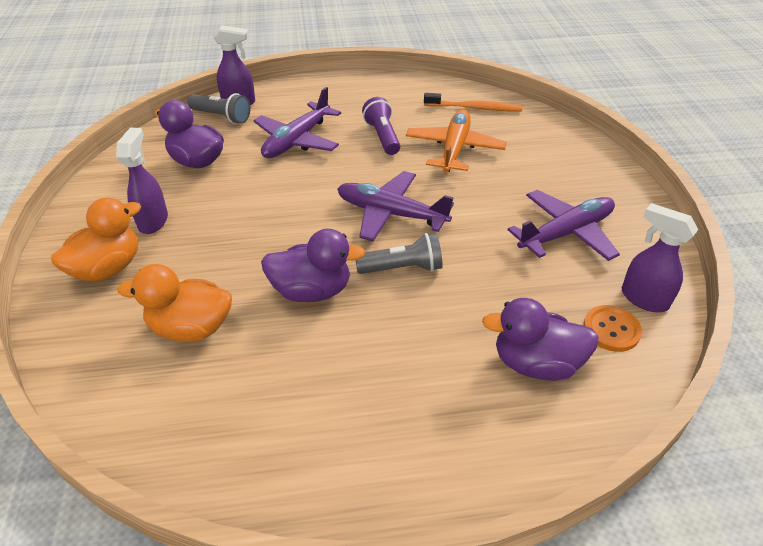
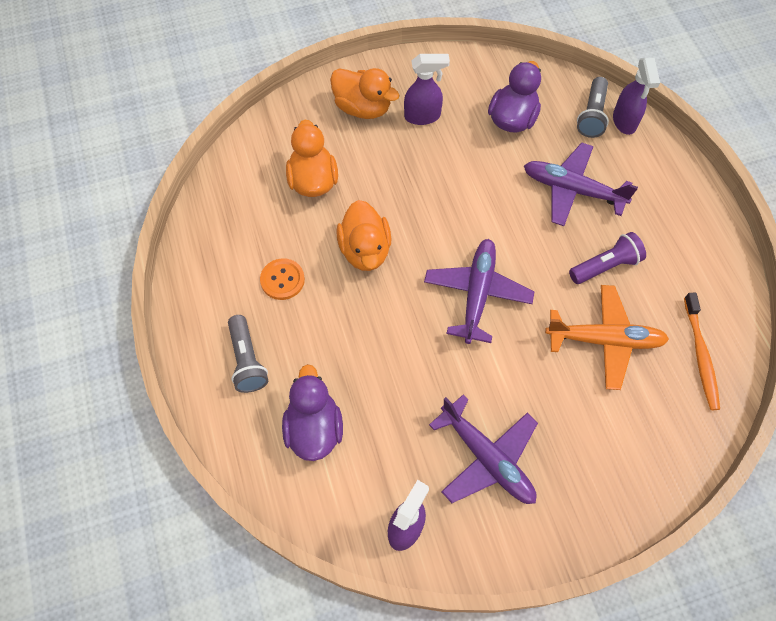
camera: 80 degrees right, 20 degrees up
purple duck [261,229,366,302] -> orange duck [336,200,392,271]
grey flashlight [355,233,443,274] -> grey flashlight moved to [228,315,268,393]
orange button [583,305,642,352] -> orange button moved to [260,258,305,300]

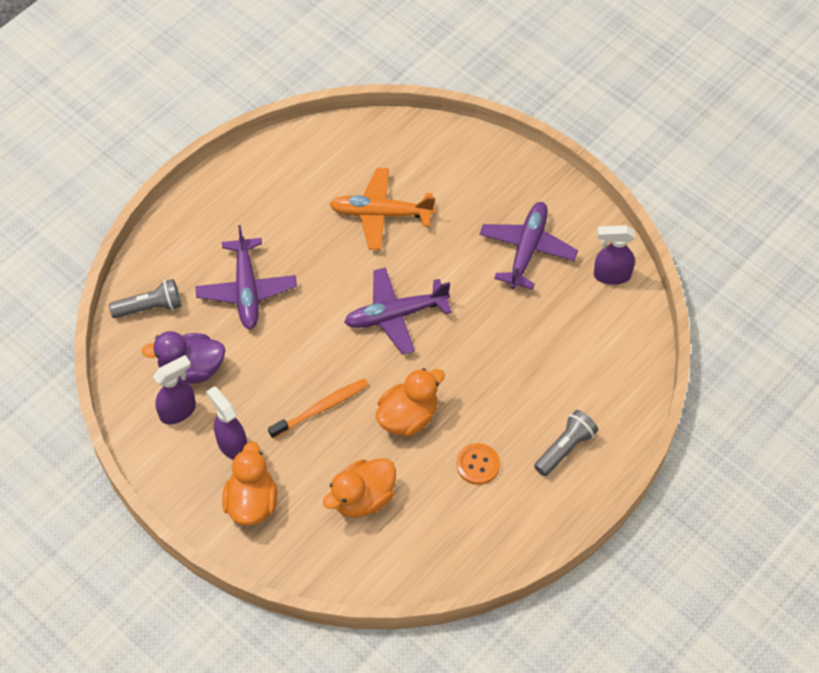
camera: 120 degrees left, 5 degrees down
purple duck [282,364,343,461] -> none
orange plane [545,285,669,390] -> orange plane turned 60 degrees counterclockwise [329,168,435,250]
purple flashlight [569,232,646,284] -> none
purple spray bottle [613,58,660,135] -> purple spray bottle moved to [153,355,196,424]
orange toothbrush [684,293,720,410] -> orange toothbrush moved to [268,378,369,439]

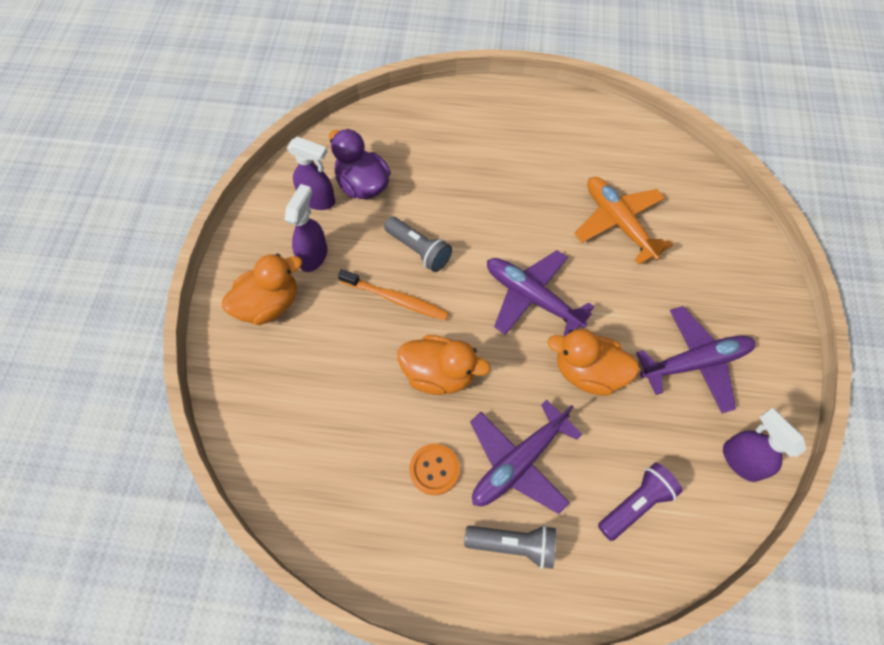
camera: 55 degrees right, 5 degrees up
grey flashlight [109,279,181,318] -> grey flashlight moved to [384,217,452,272]
purple plane [195,225,297,329] -> purple plane moved to [470,400,582,514]
orange duck [323,458,396,518] -> orange duck moved to [548,329,640,396]
none -> purple flashlight [598,463,683,541]

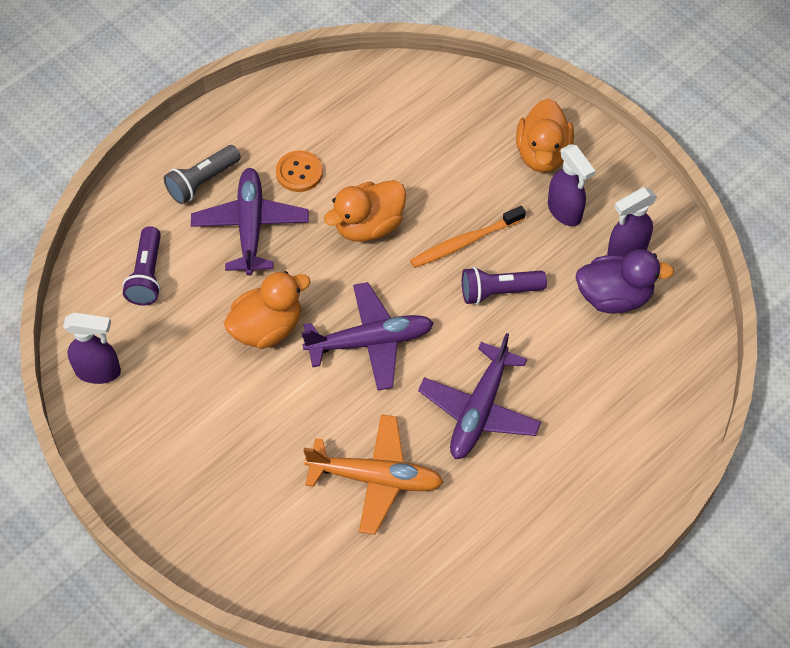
camera: 130 degrees right, 5 degrees down
grey flashlight [384,217,452,272] -> purple flashlight [462,267,547,305]
purple plane [636,306,756,413] -> purple plane moved to [418,333,541,459]

